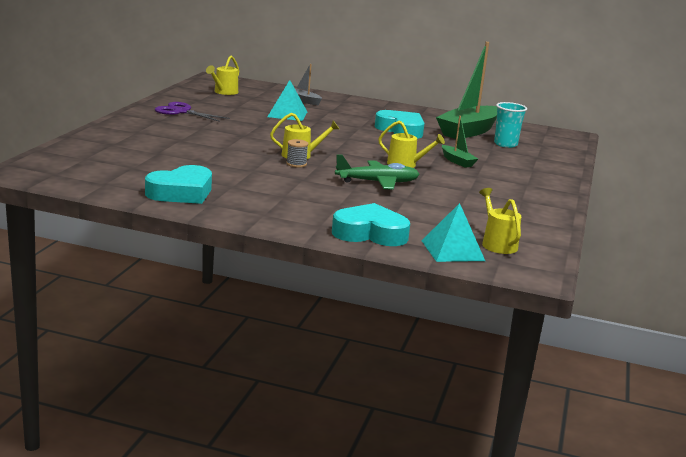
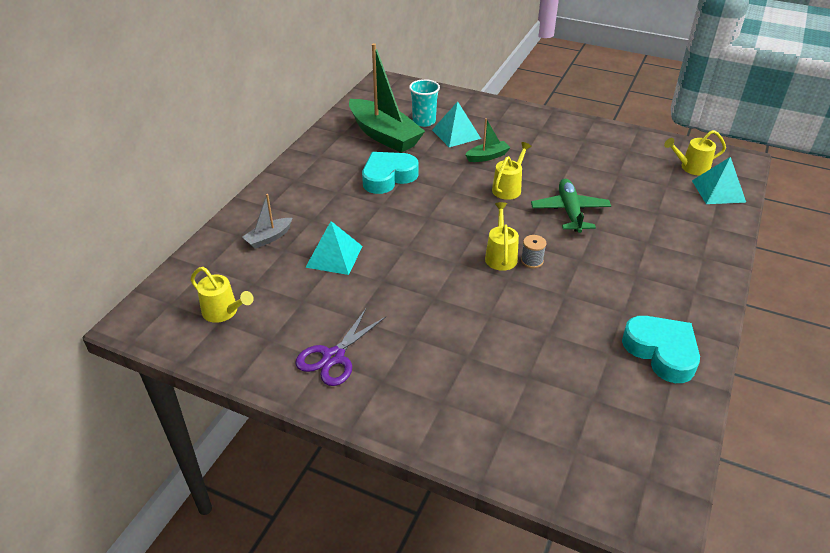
camera: 80 degrees left, 20 degrees up
turquoise heart [332,203,410,246] -> none
none -> turquoise pyramid [432,101,481,147]

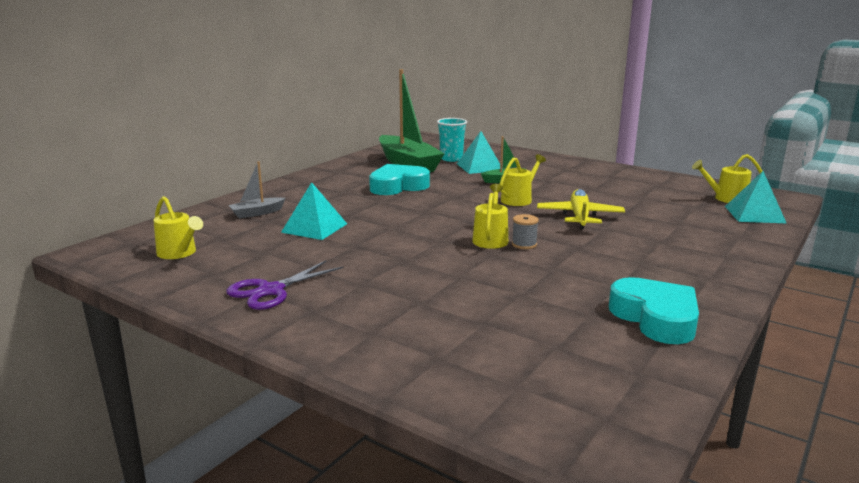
camera: 10 degrees right, 20 degrees down
green plane [531,179,611,233] -> yellow plane [537,189,625,229]

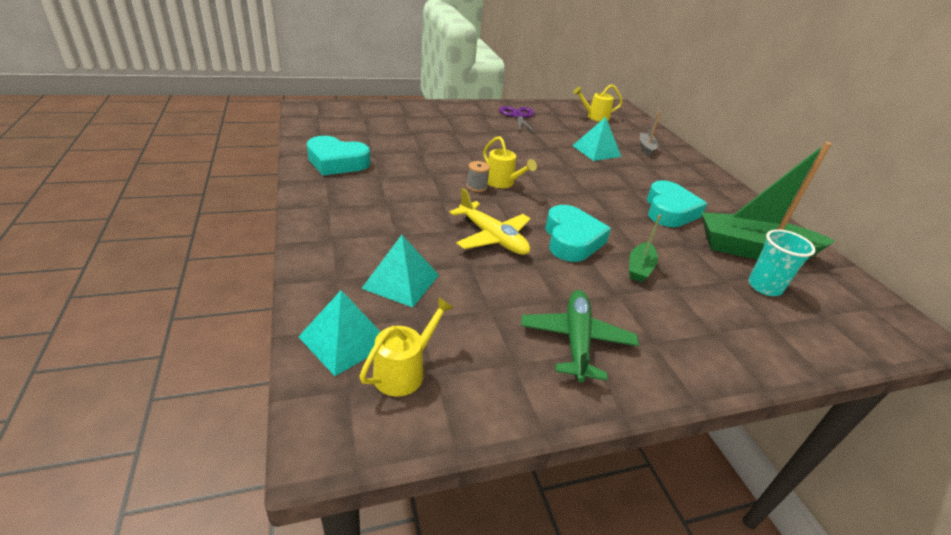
camera: 125 degrees right, 15 degrees up
turquoise pyramid [457,131,503,174] -> turquoise pyramid moved to [361,235,439,307]
yellow watering can [500,154,546,206] -> turquoise heart [545,205,611,262]
none -> green plane [521,290,639,382]

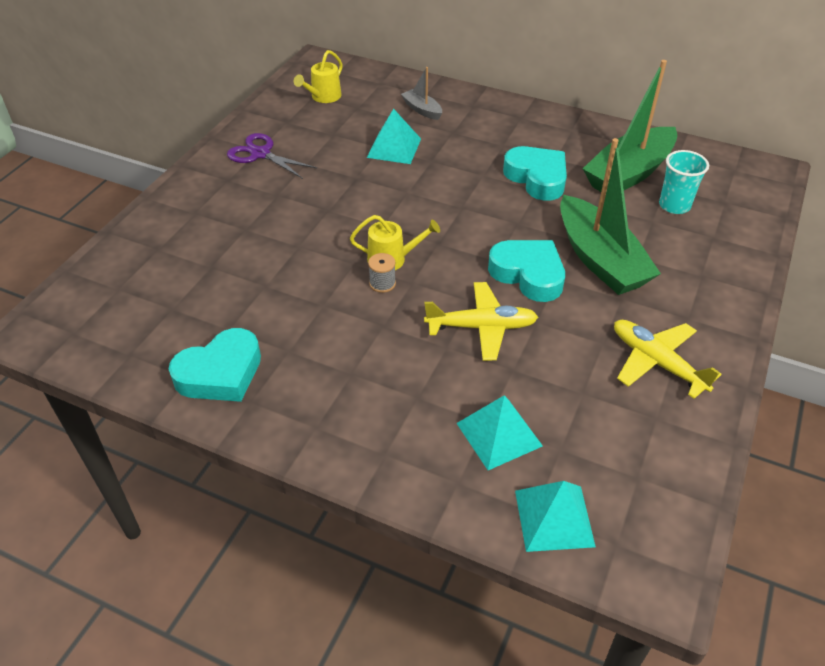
camera: 45 degrees left, 10 degrees up
yellow watering can [360,297,454,396] -> none
green plane [521,290,639,382] -> yellow plane [614,320,722,399]
green boat [629,214,661,282] -> green boat [560,138,661,295], size x2.17

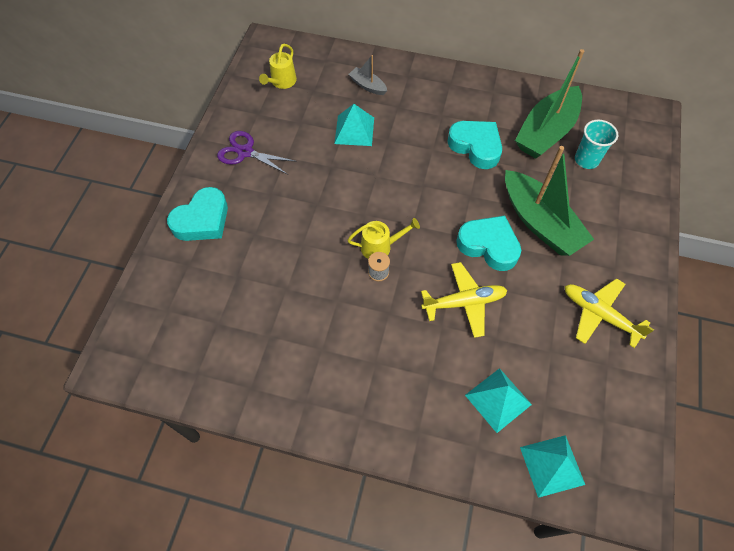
camera: 10 degrees left, 15 degrees up
turquoise heart [169,328,261,402] -> turquoise heart moved to [167,187,228,241]

